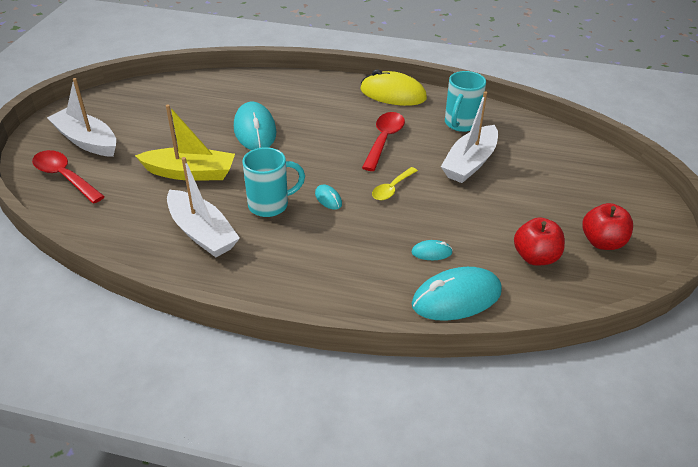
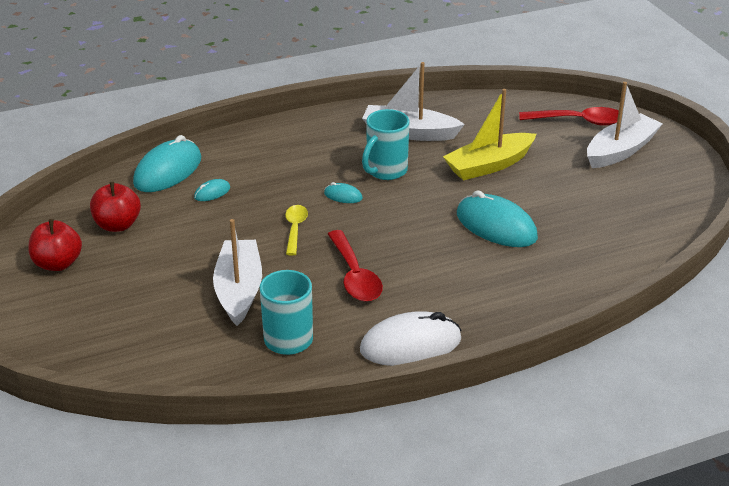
camera: 145 degrees right, 5 degrees down
white boat [47,78,116,157] -> white boat turned 45 degrees counterclockwise [587,82,663,168]
yellow mouse [360,69,427,106] -> white mouse [360,311,461,366]

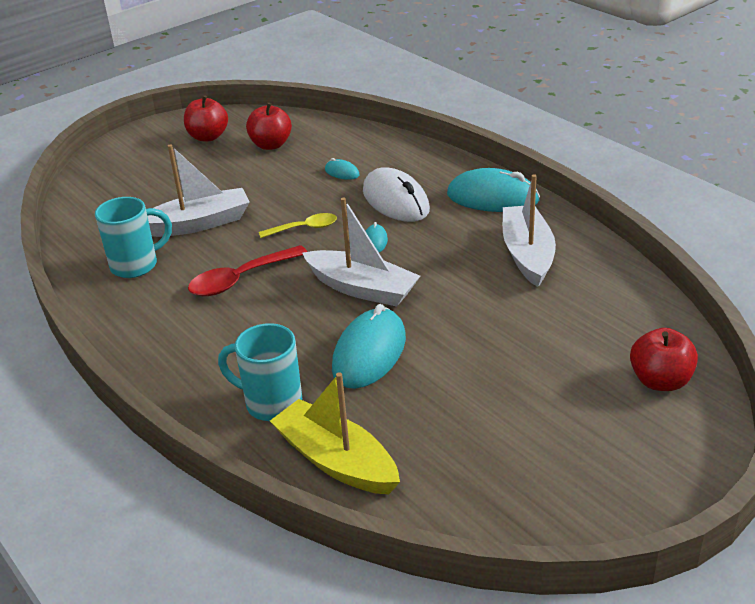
camera: 75 degrees right, 0 degrees up
turquoise mouse [133,135,201,192] -> turquoise mouse moved to [447,168,540,212]
white mouse [360,311,461,366] -> white mouse moved to [363,167,430,222]
turquoise mug [362,109,410,180] -> turquoise mug moved to [218,323,302,421]
yellow boat [443,89,536,181] -> yellow boat moved to [270,372,400,494]
red spoon [519,107,619,126] -> red apple [630,328,698,391]
white boat [587,82,663,168] -> white boat moved to [302,198,420,307]

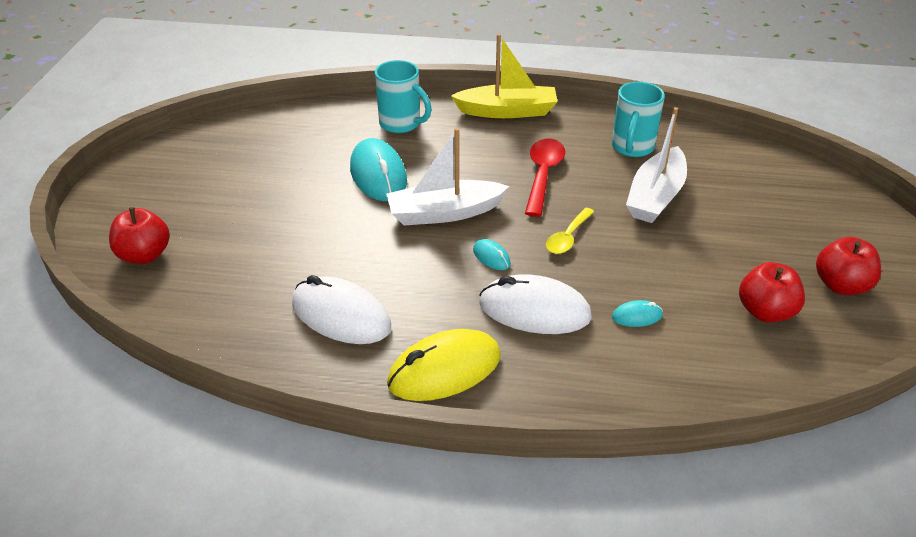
camera: 135 degrees right, 5 degrees up
turquoise mug [218,323,302,421] -> turquoise mug turned 60 degrees clockwise [375,60,432,133]
yellow boat [270,372,400,494] -> yellow boat moved to [451,34,558,118]
turquoise mouse [447,168,540,212] -> yellow mouse [387,329,501,401]
white boat [503,174,556,287] -> white mouse [292,275,391,344]

